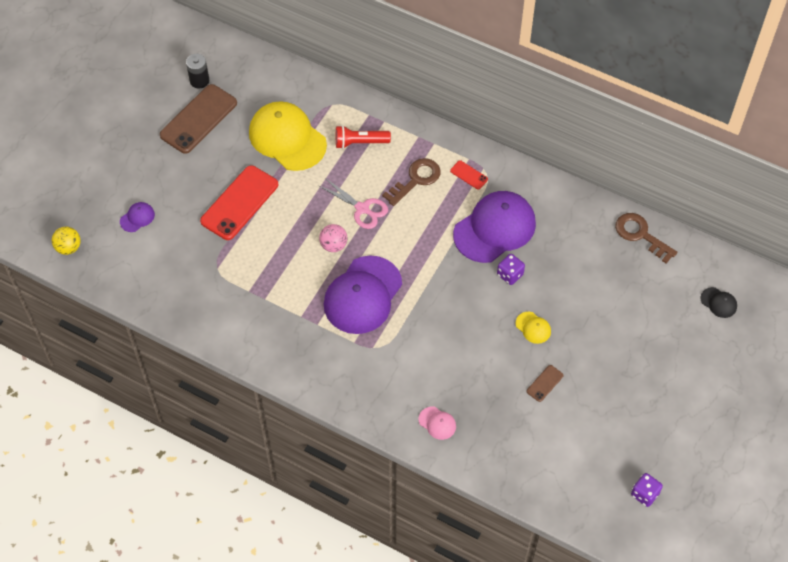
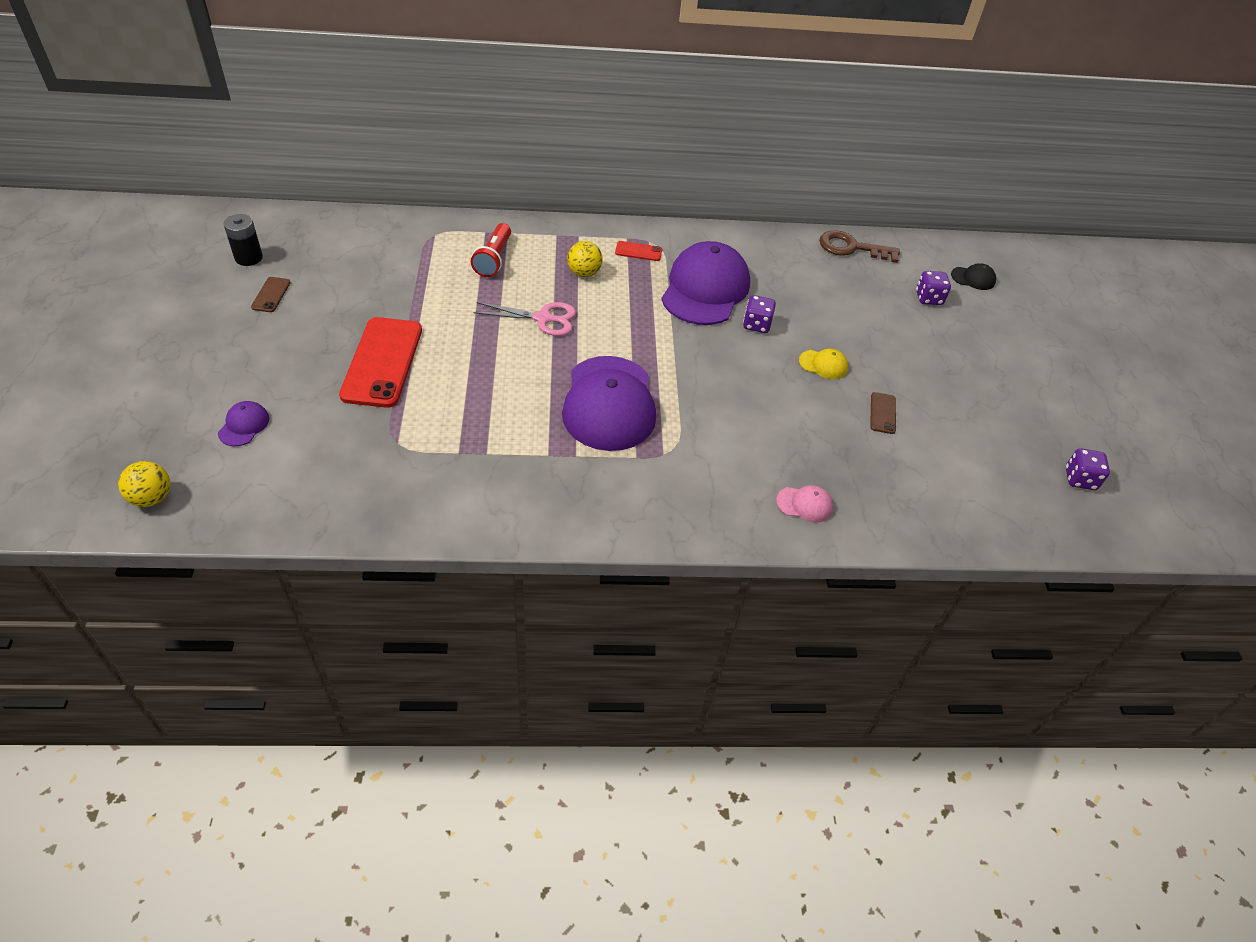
camera: 35 degrees left, 10 degrees down
brown phone [160,84,237,154] -> brown phone [251,277,291,312], size x0.44
yellow cap [249,101,327,171] -> none
pink ball [319,224,347,252] -> none
red flashlight [336,125,391,149] -> red flashlight turned 45 degrees counterclockwise [471,223,511,277]
brown key [382,158,441,206] -> yellow ball [567,241,603,277]
none -> purple dice [916,271,951,305]

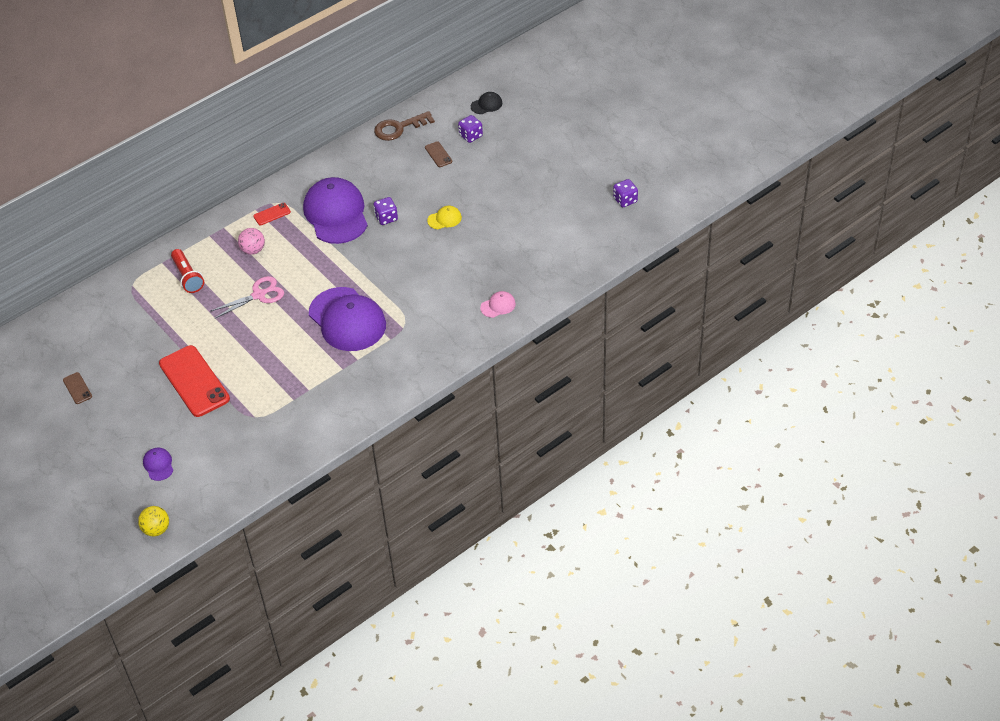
camera: 30 degrees left, 0 degrees up
black battery [224,214,263,266] -> none
yellow ball [567,241,603,277] -> pink ball [238,228,265,255]
brown phone [870,392,896,434] -> brown phone moved to [425,141,452,167]

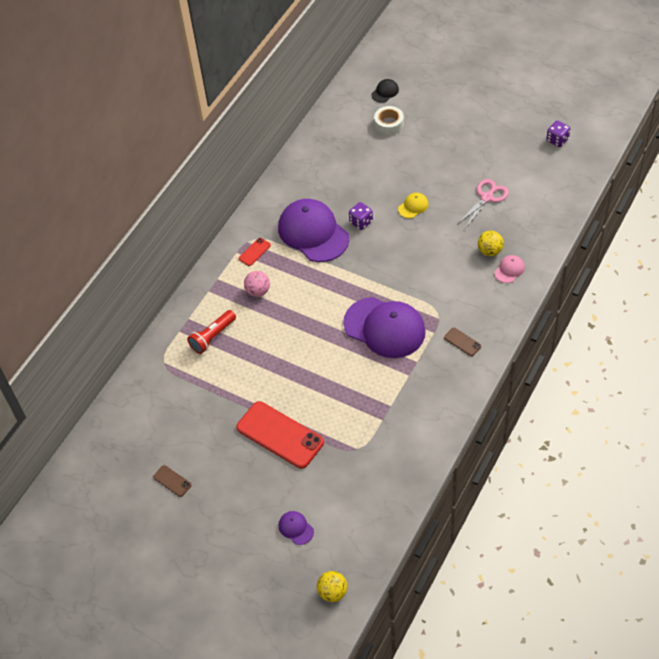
camera: 20 degrees left, 5 degrees up
red flashlight [171,249,204,293] -> red flashlight turned 90 degrees clockwise [187,310,236,354]
pink scissors [211,276,284,318] -> pink scissors moved to [458,179,509,229]
brown key [374,111,435,141] -> none
brown phone [425,141,452,167] -> brown phone moved to [444,328,481,356]
purple dice [458,115,483,143] -> white tape [374,106,404,135]
none -> yellow ball [478,231,504,256]

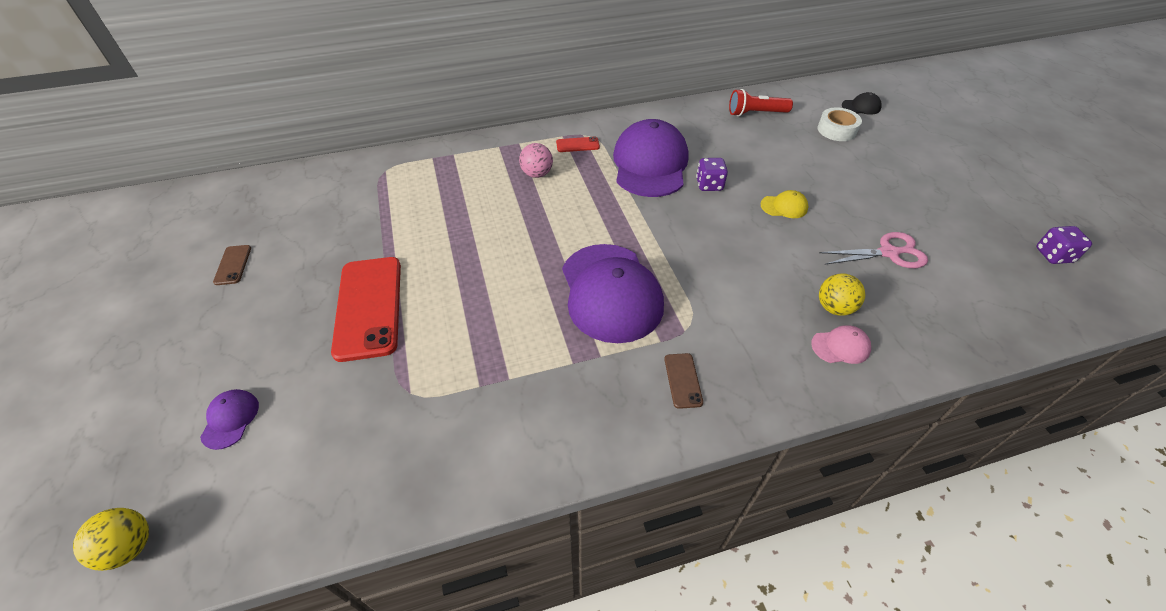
camera: 40 degrees right, 5 degrees down
red flashlight [187,310,236,354] -> red flashlight moved to [729,89,793,116]

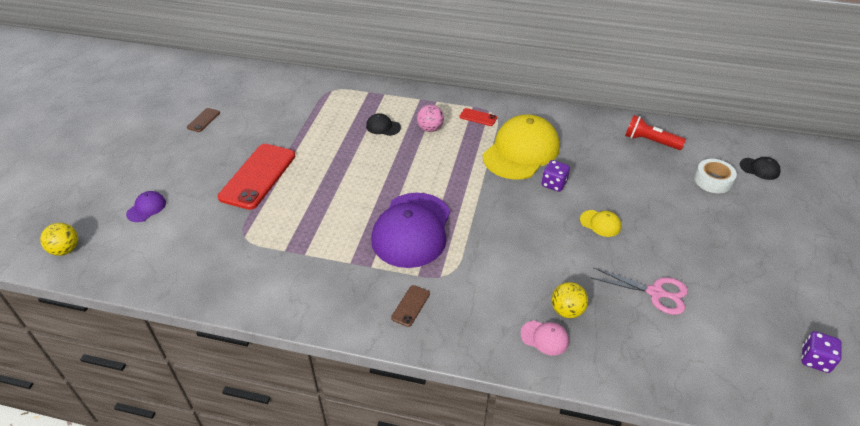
camera: 30 degrees right, 5 degrees down
purple cap [613,119,689,197] -> yellow cap [483,115,560,180]
none -> black cap [366,113,401,136]

